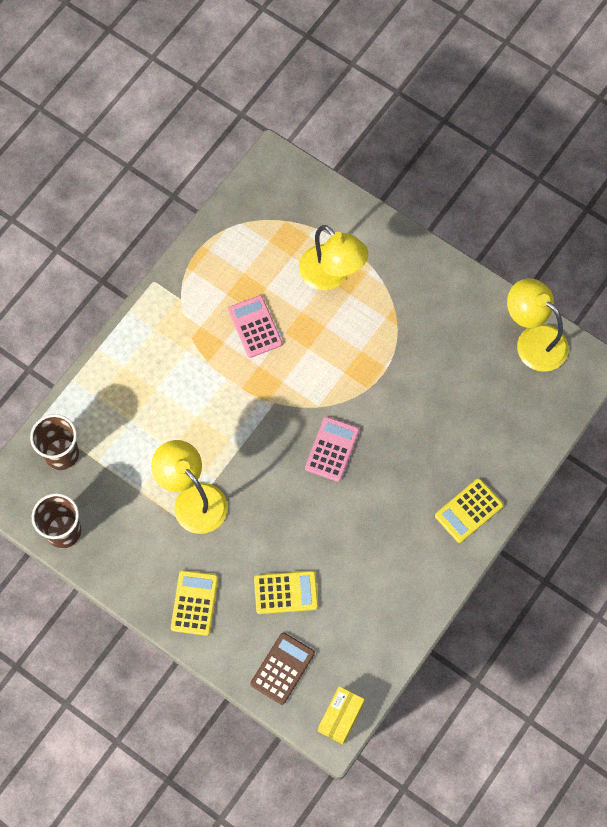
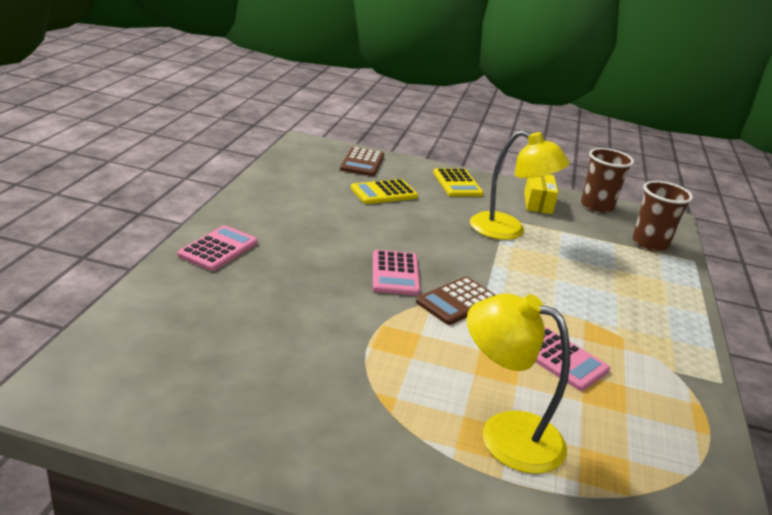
camera: 155 degrees right, 40 degrees down
yellow box [318,686,365,744] -> yellow box moved to [524,175,558,214]
yellow calculator [435,478,503,543] -> pink calculator [177,225,258,271]
yellow lamp [507,278,569,372] -> none
none -> brown calculator [416,277,495,325]

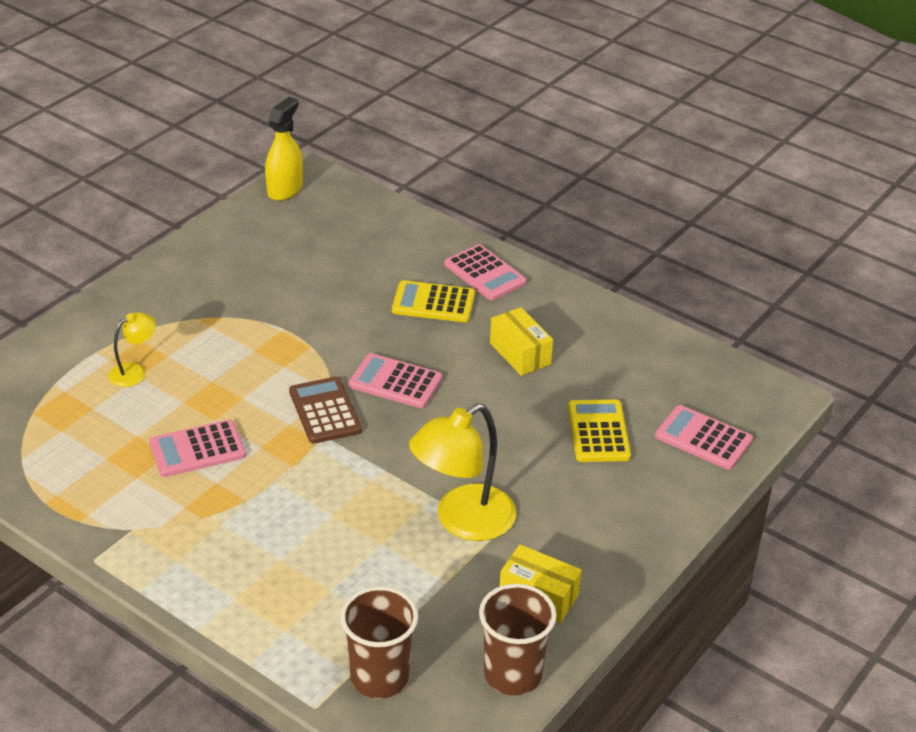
camera: 115 degrees right, 10 degrees up
brown calculator [340,147,384,176] -> pink calculator [655,405,753,470]
yellow calculator [433,168,484,197] -> yellow calculator moved to [392,280,475,322]
yellow lamp [467,293,570,474] -> yellow lamp [108,312,156,387], size x0.51
none -> yellow spray bottle [265,97,303,201]
none -> yellow box [490,307,553,376]

